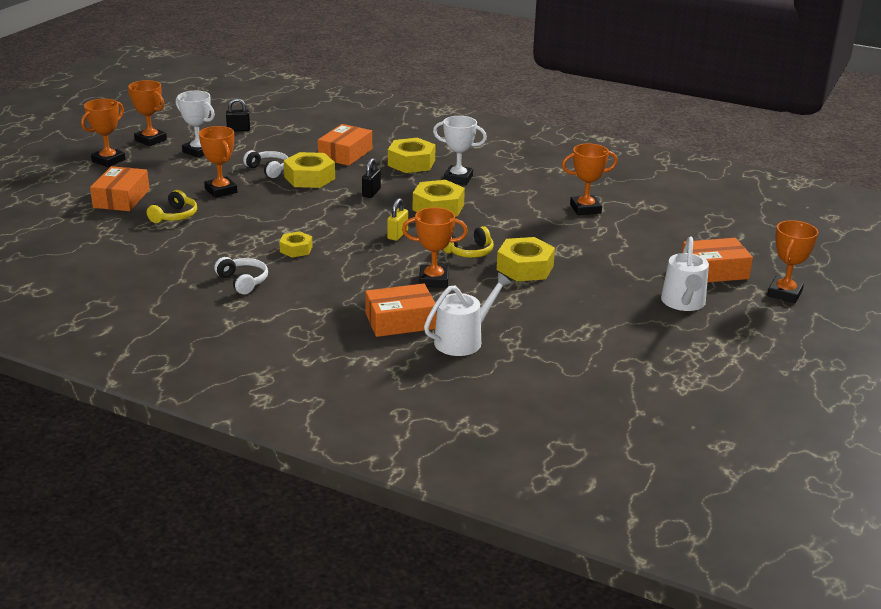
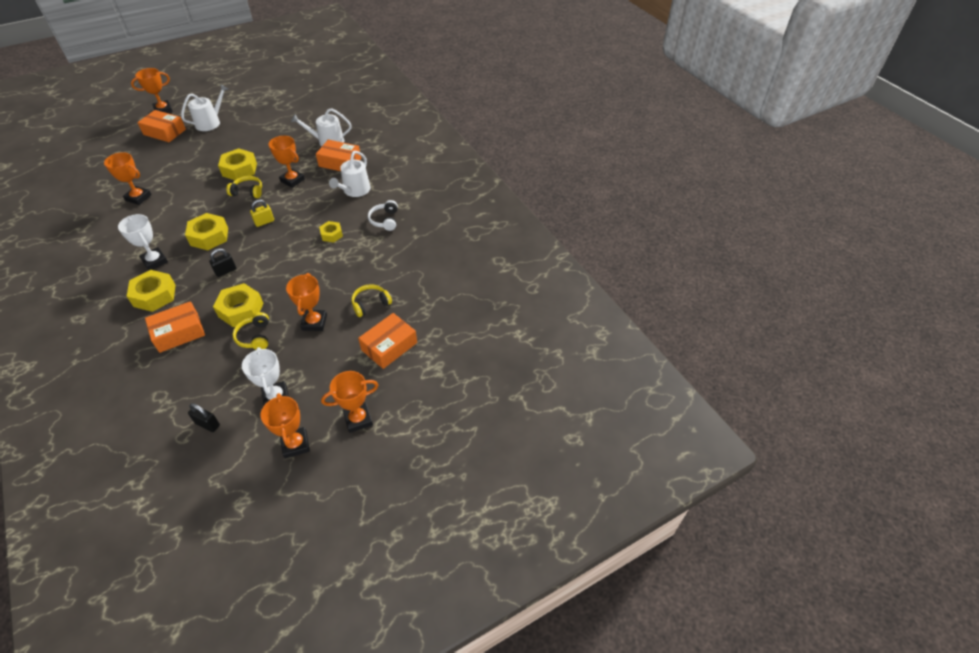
camera: 145 degrees left, 20 degrees up
white headphones [243,150,288,178] -> yellow headphones [233,312,269,350]
none -> white watering can [329,151,371,197]

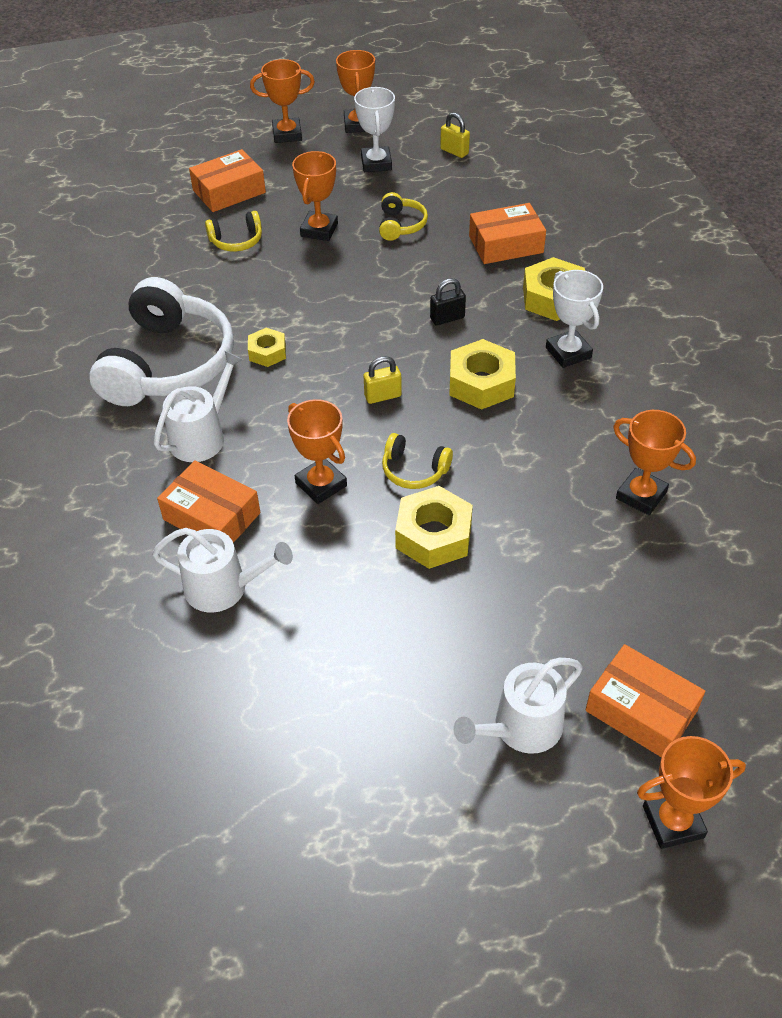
camera: 165 degrees left, 0 degrees up
black padlock [188,403,220,432] -> yellow padlock [440,112,470,158]
yellow nut [213,283,264,327] -> none
white headphones [368,200,398,231] -> white headphones [89,277,234,406], size x2.28

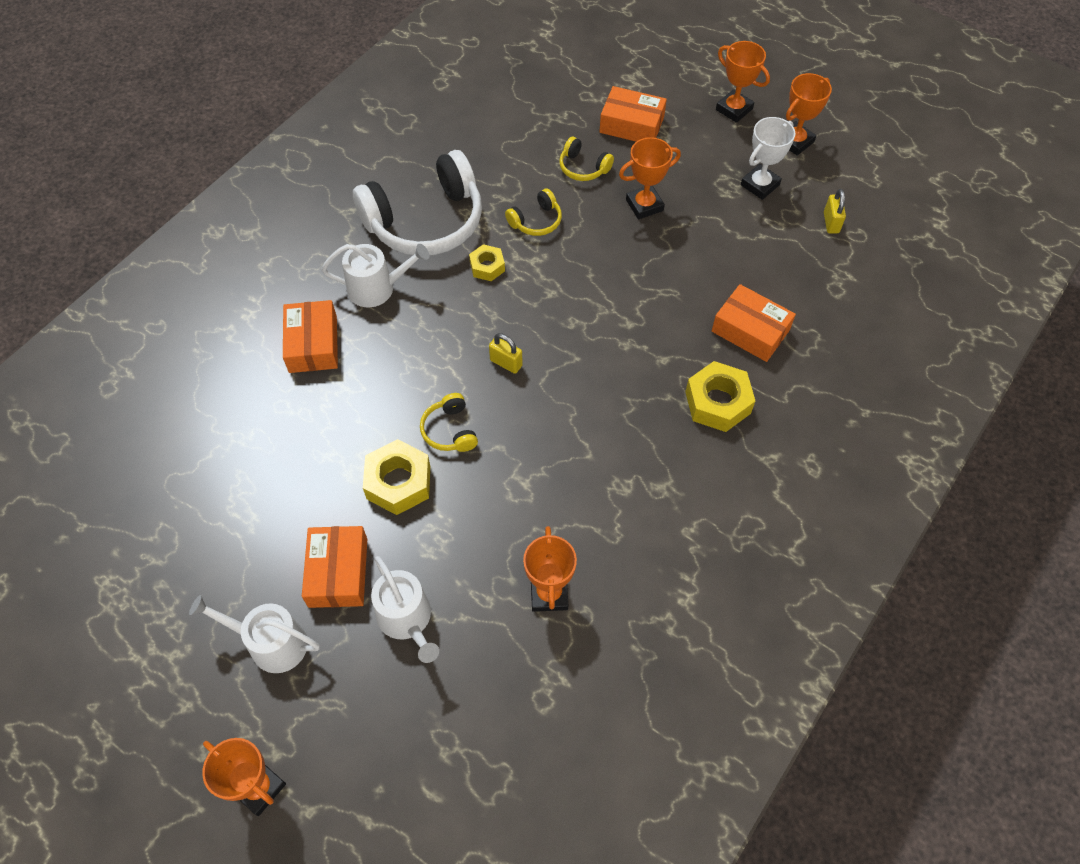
camera: 50 degrees right, 10 degrees up
white watering can [152,528,293,613] -> white watering can moved to [371,556,439,663]
orange trophy [287,399,347,504] -> none
yellow headphones [379,192,428,241] -> yellow headphones moved to [505,189,562,236]
black padlock [430,278,466,325] -> none
yellow nut [449,339,516,410] -> none
white trophy [546,270,603,368] -> none
orange box [585,644,705,758] -> orange box moved to [302,526,367,608]

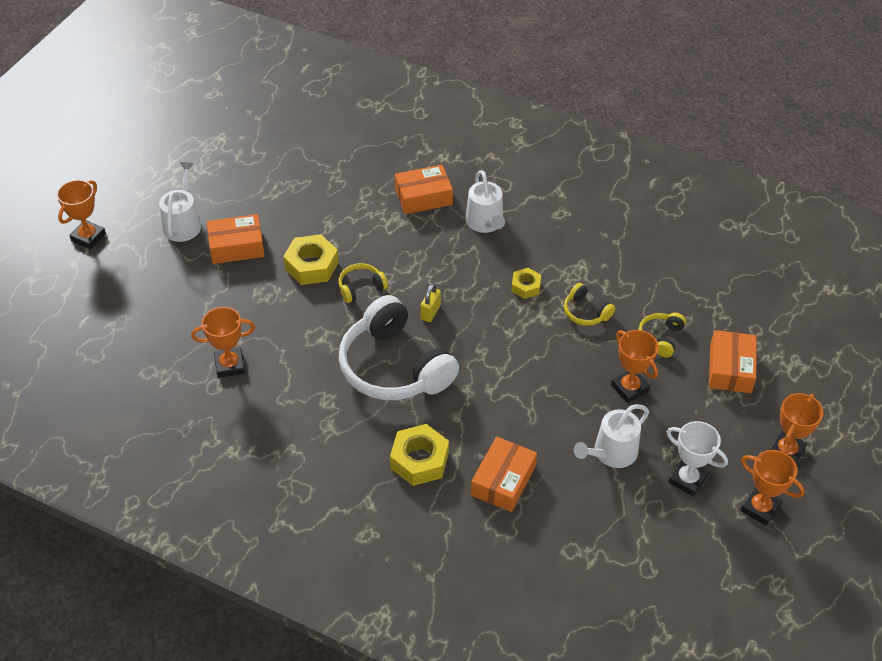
camera: 80 degrees right, 10 degrees down
white headphones [353,150,482,256] -> white headphones moved to [339,295,459,400]
white watering can [371,556,439,663] -> white watering can moved to [574,404,649,468]
yellow padlock [824,189,846,233] -> none

